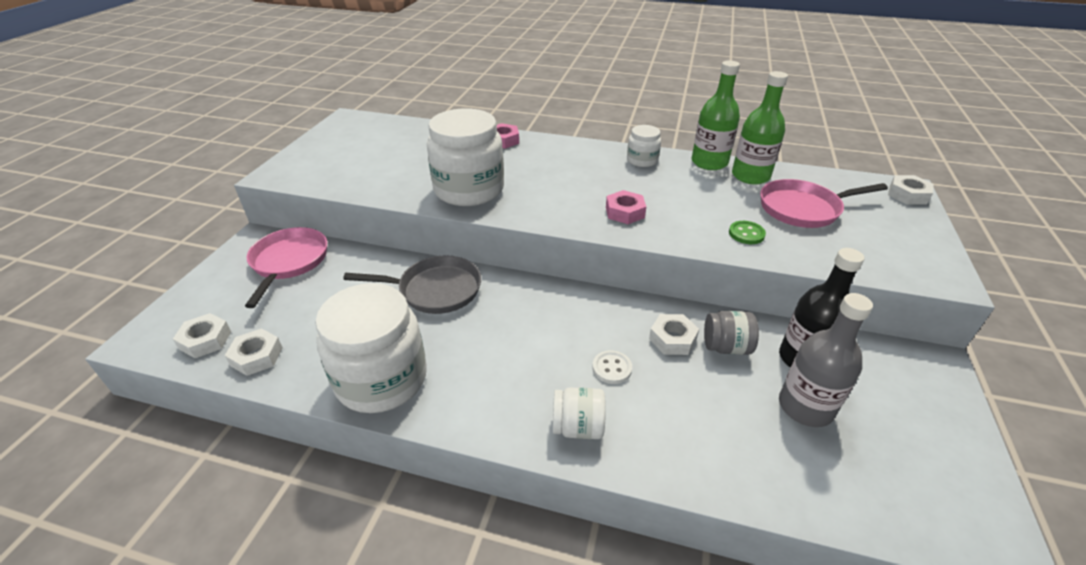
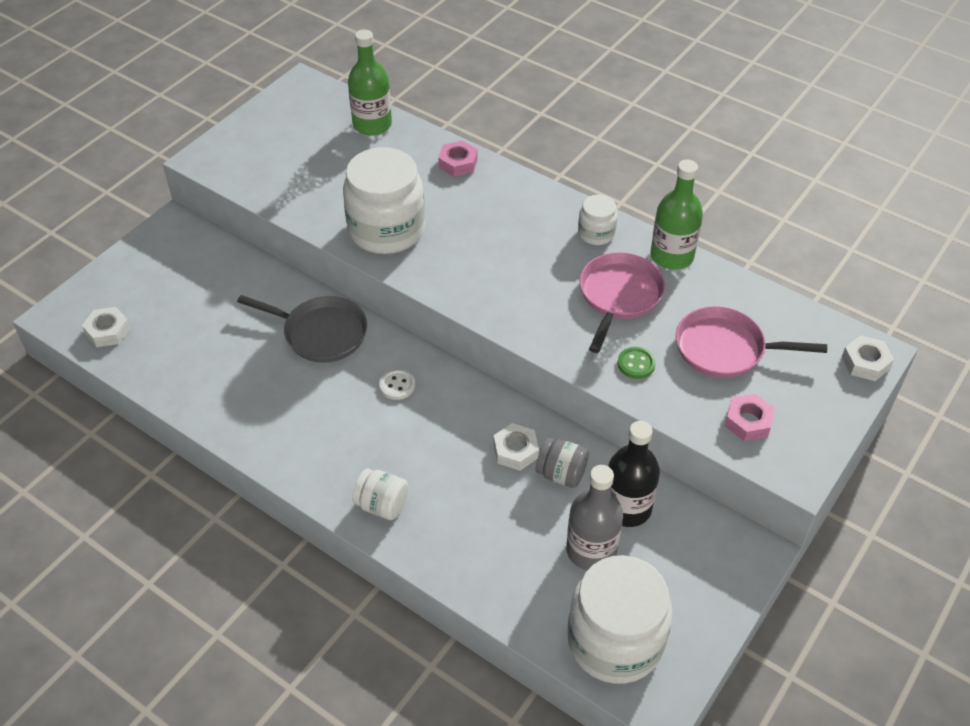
camera: 20 degrees right, 10 degrees up
white nut [225,328,283,376] -> none
pink pan [245,227,327,308] -> pink pan moved to [579,252,665,353]
white jar [315,283,427,413] -> white jar moved to [568,555,673,684]
white button [592,350,632,384] -> white button moved to [379,369,415,400]
pink nut [606,190,646,224] -> pink nut moved to [725,394,775,441]
green bottle [732,71,788,185] -> green bottle moved to [348,30,392,136]

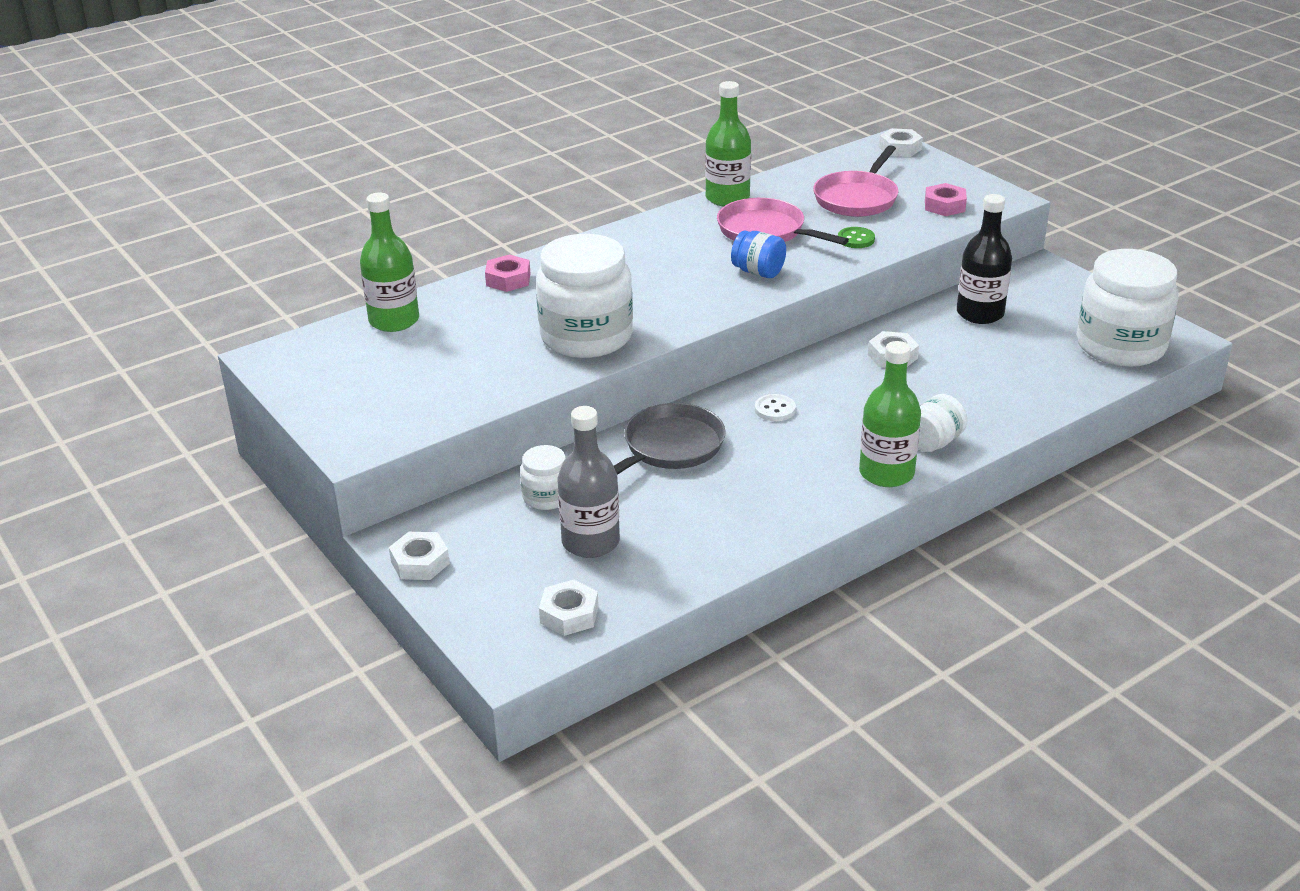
camera: 70 degrees left, 15 degrees down
grey jar [536,438,589,488] -> none
grey bottle [566,465,623,570] -> grey bottle moved to [558,406,620,558]
white jar [578,195,617,245] -> white jar moved to [520,445,566,510]
none -> white nut [389,532,450,580]
none -> blue jar [731,230,786,278]
none -> green bottle [859,341,921,487]

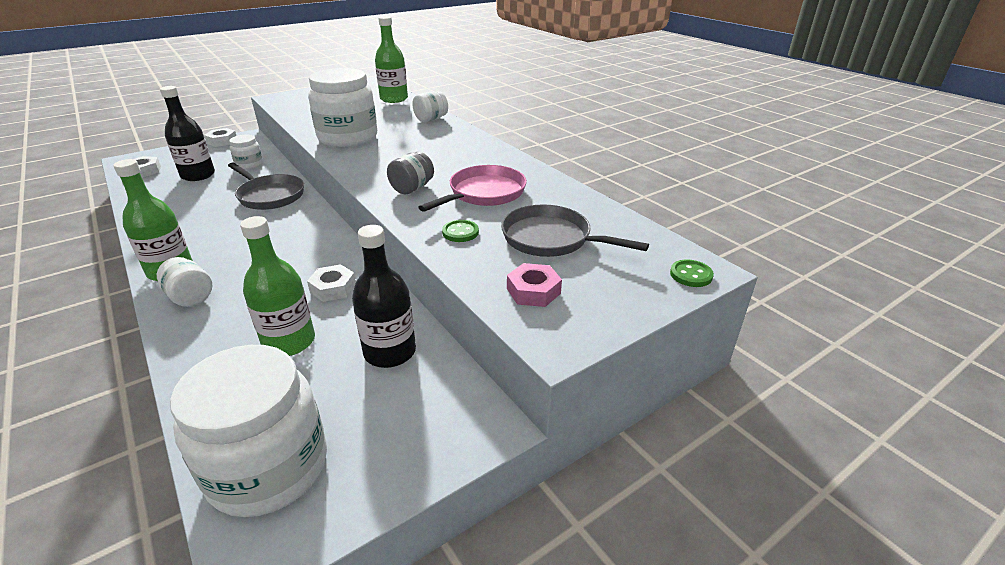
camera: 90 degrees right, 0 degrees up
pink nut [485,254,531,292] -> white jar [412,91,448,122]
grey bottle [558,406,620,558] -> black bottle [160,86,215,181]
green bottle [705,81,751,206] -> green bottle moved to [240,216,315,356]
blue jar [731,230,786,278] -> grey jar [387,152,434,194]
white button [755,394,796,421] -> none
pink pan [813,145,899,217] -> grey pan [501,204,649,257]
white nut [879,128,923,157] -> green button [670,259,714,287]

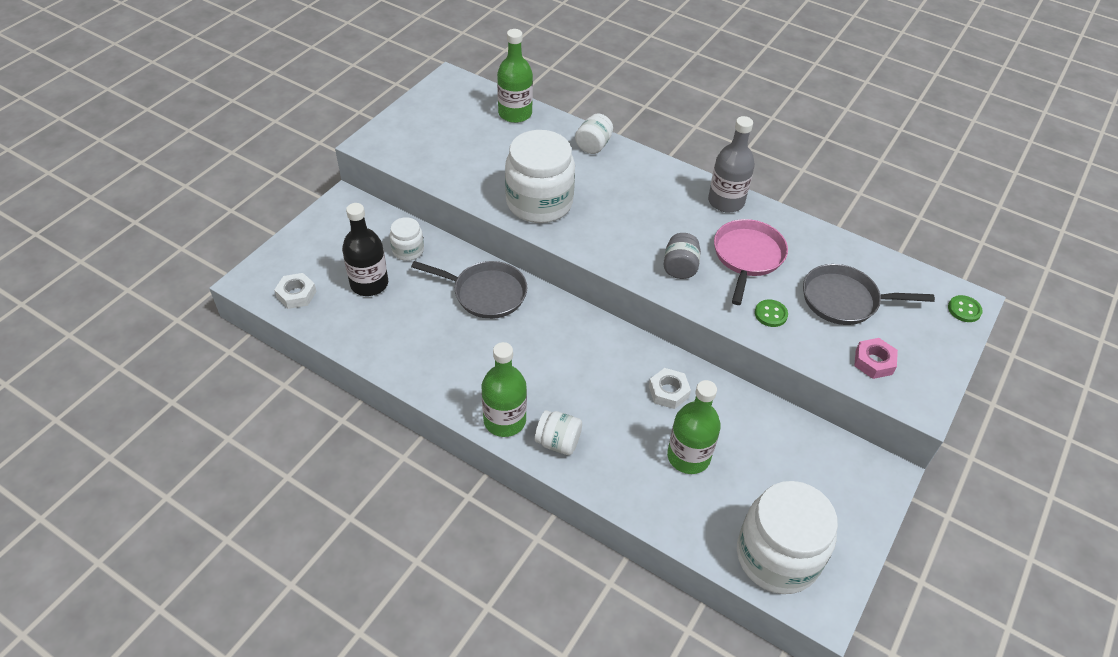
camera: 25 degrees left, 15 degrees up
white nut [204,128,236,147] -> none
black bottle [352,225,416,368] -> none
none -> grey bottle [708,116,755,213]

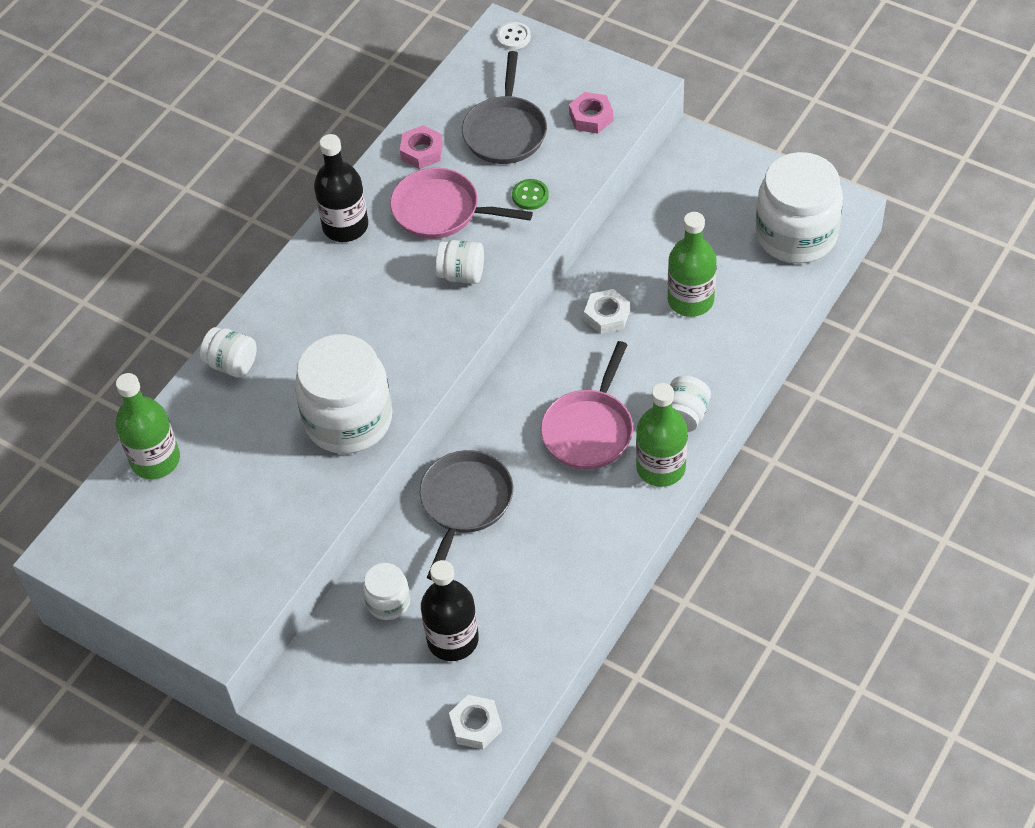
camera: 85 degrees left, 5 degrees up
grey jar [663,233,701,279] -> white jar [436,240,484,284]
grey bottle [708,116,755,213] -> black bottle [314,134,368,242]
green button [948,295,983,322] -> white button [496,22,531,50]
none -> pink nut [400,125,443,169]
none -> pink pan [541,341,633,470]

